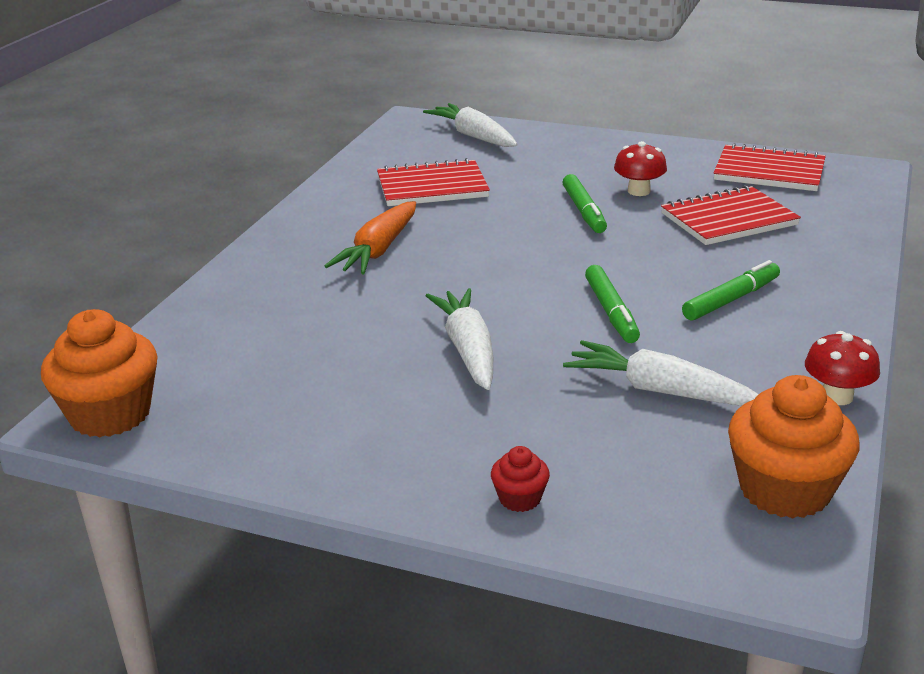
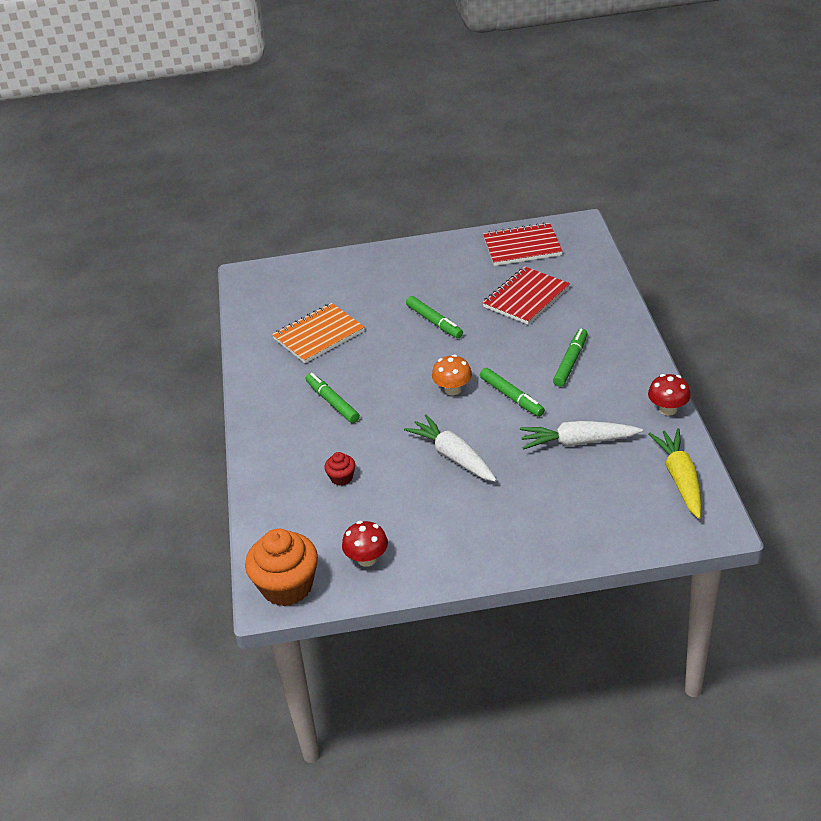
camera: 25 degrees left, 10 degrees up
orange carrot [325,201,416,274] -> green marker [306,373,360,423]
red notebook [377,158,490,206] -> orange notebook [272,303,365,363]
white carrot [423,103,518,147] -> none
red cupcake [491,446,550,512] -> red cupcake moved to [324,452,355,486]
red mushroom [614,141,667,196] -> red mushroom moved to [342,521,388,567]
orange cupcake [728,375,859,519] -> yellow carrot [649,428,702,519]
none -> orange mushroom [432,354,472,395]

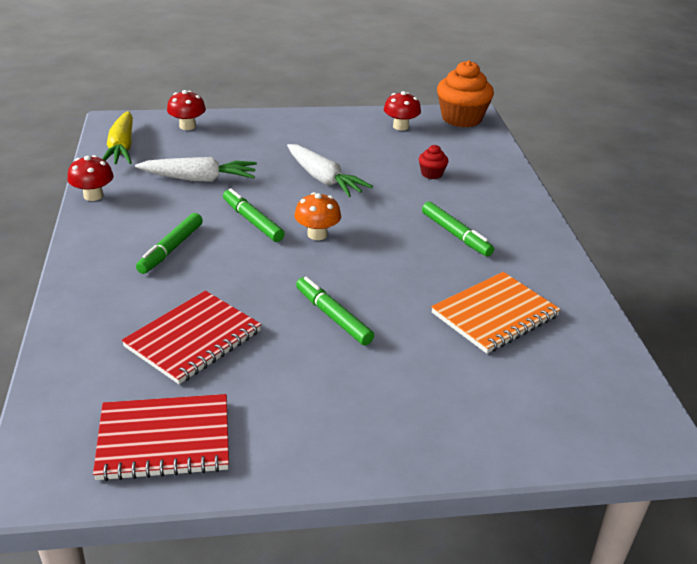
camera: 175 degrees right, 5 degrees down
none -> red mushroom [167,90,206,130]

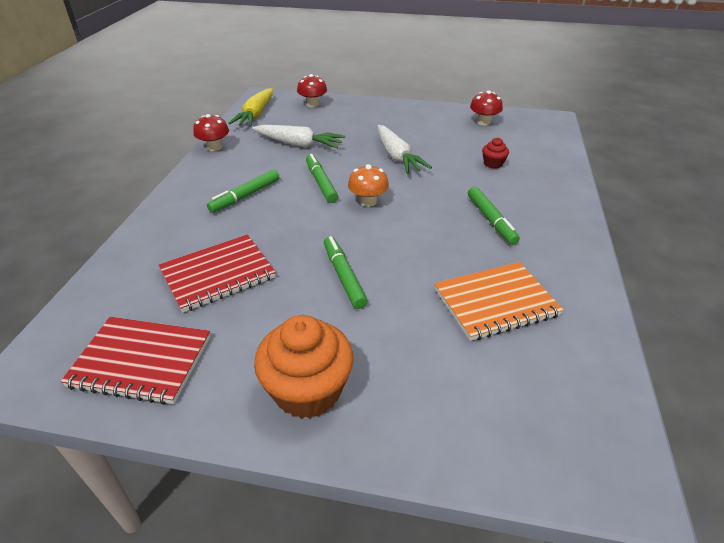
camera: 20 degrees right, 5 degrees up
orange cupcake [437,60,494,127] -> orange cupcake moved to [254,315,354,419]

